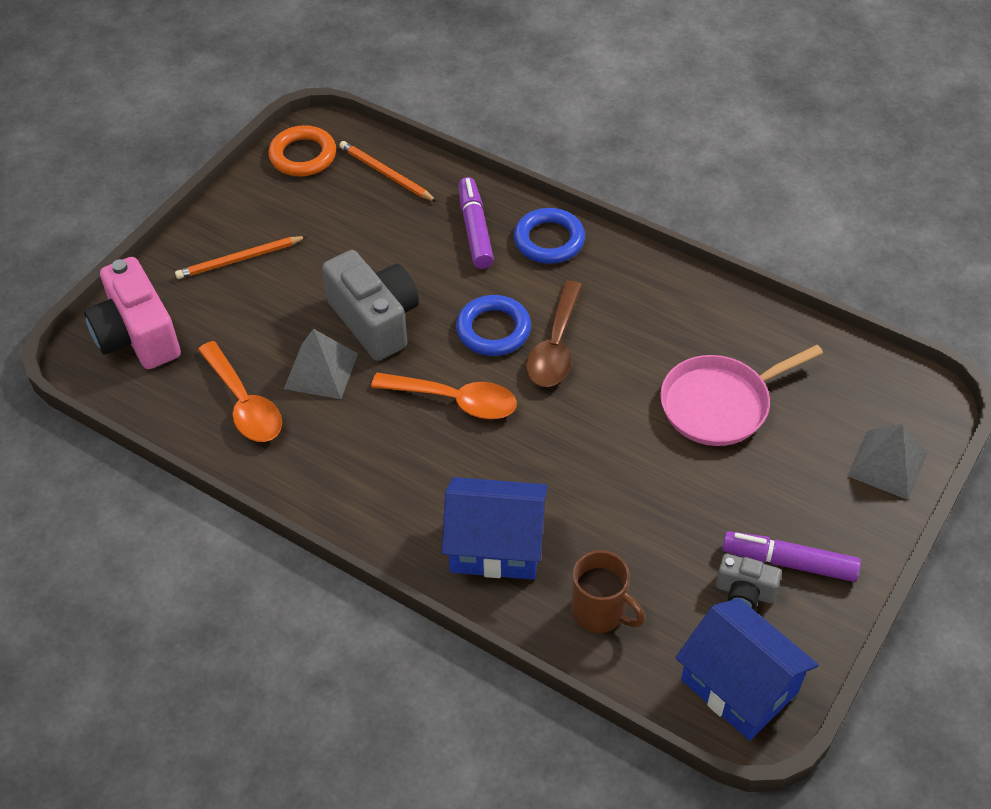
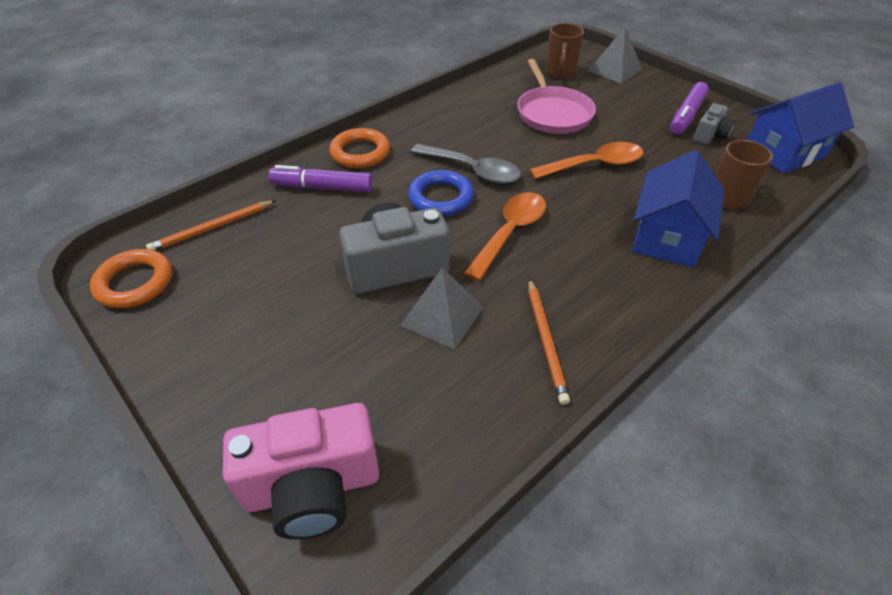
camera: 75 degrees left, 5 degrees down
orange pencil [175,236,307,279] -> orange pencil moved to [529,278,570,405]
orange spoon [198,341,282,442] -> orange spoon moved to [529,142,644,179]
blue ring [514,208,585,264] -> orange ring [329,128,390,168]
brown spoon [526,280,582,387] -> grey spoon [411,144,521,184]
none -> brown mug [545,23,584,79]

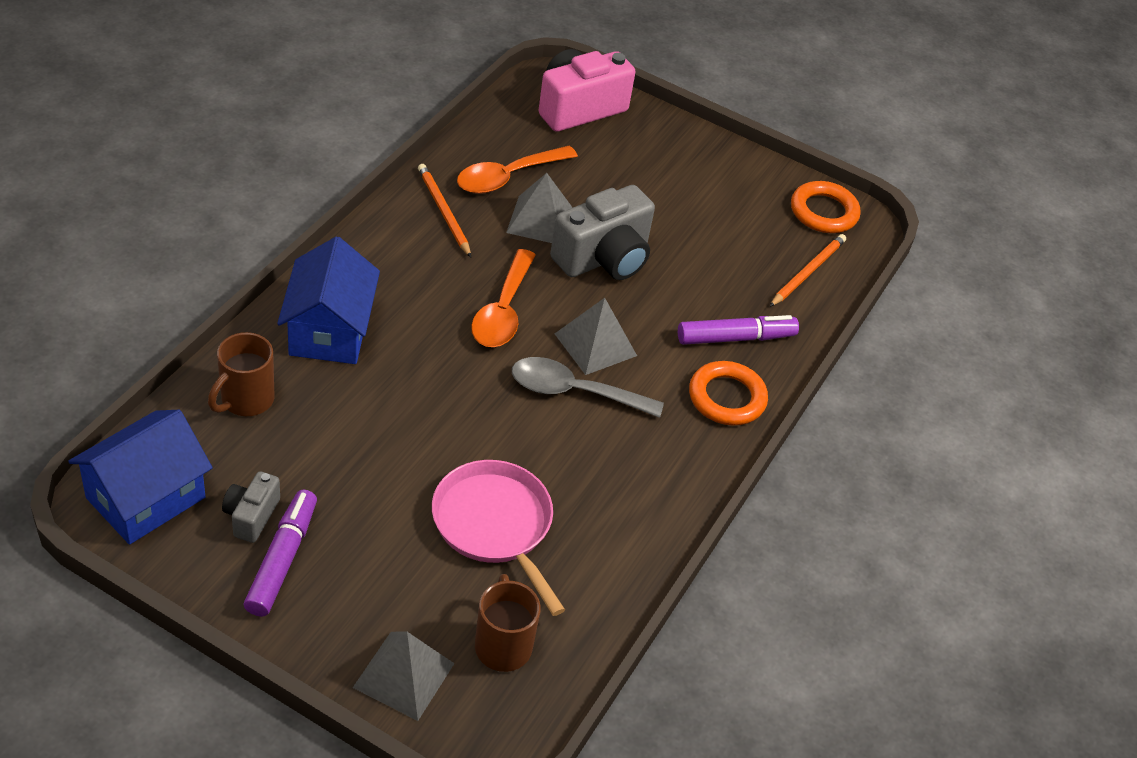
camera: 155 degrees right, 0 degrees up
blue ring [408,170,474,216] -> grey pyramid [555,298,637,375]
orange spoon [529,142,644,179] -> orange spoon moved to [457,146,578,194]

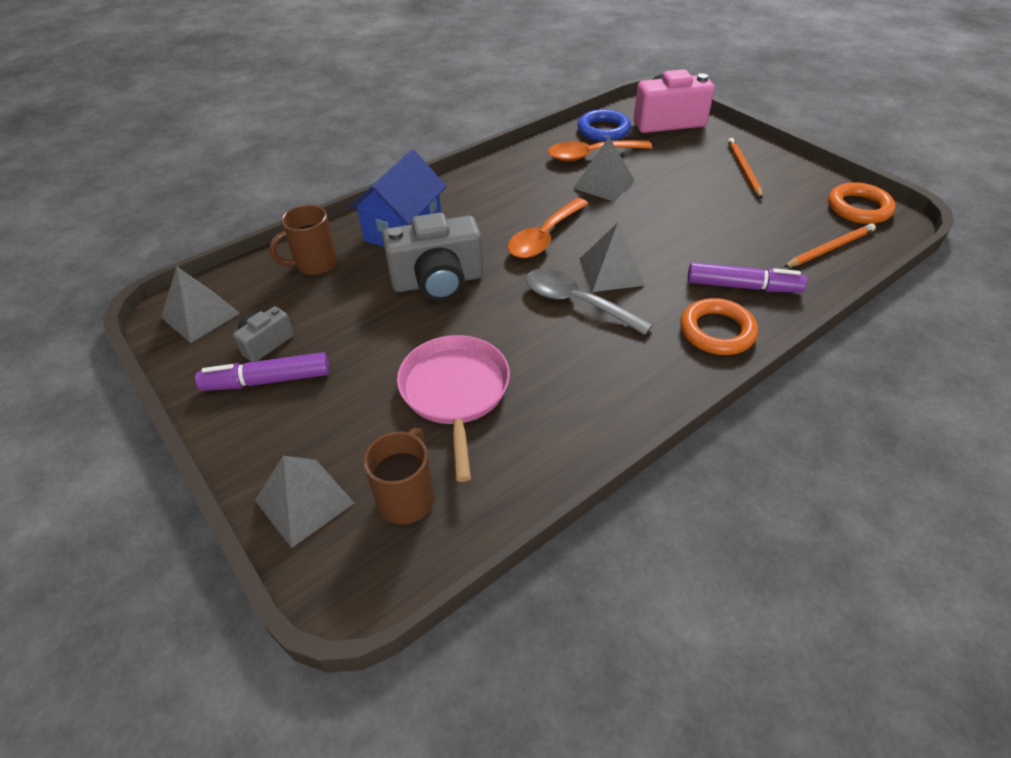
camera: 30 degrees right, 0 degrees up
blue house [69,410,213,545] -> grey pyramid [161,267,240,343]
purple marker [244,489,317,617] -> purple marker turned 135 degrees counterclockwise [195,352,329,391]
orange pencil [418,164,471,257] -> orange pencil moved to [728,138,763,198]
grey camera [550,185,655,280] -> grey camera moved to [382,213,483,301]
none -> blue ring [578,109,631,142]

